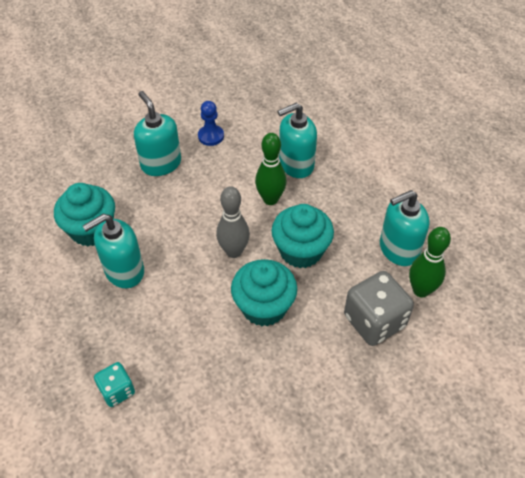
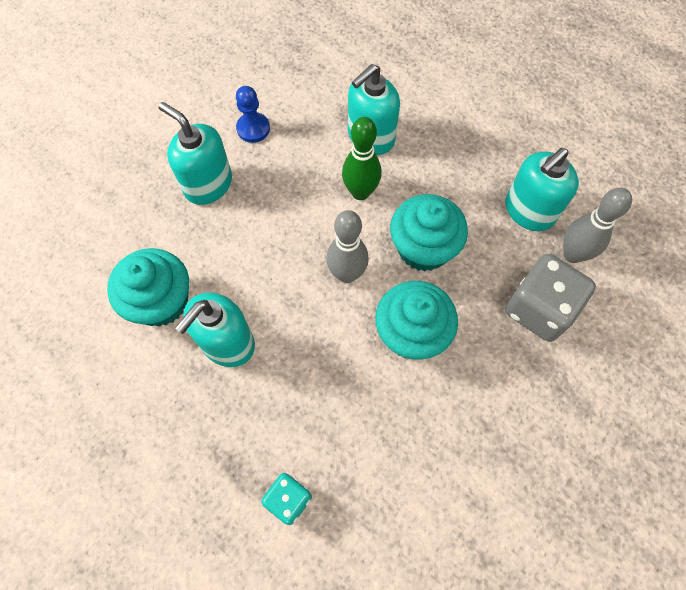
camera: 20 degrees left, 15 degrees up
green bowling pin [409,227,451,297] -> grey bowling pin [563,188,632,263]

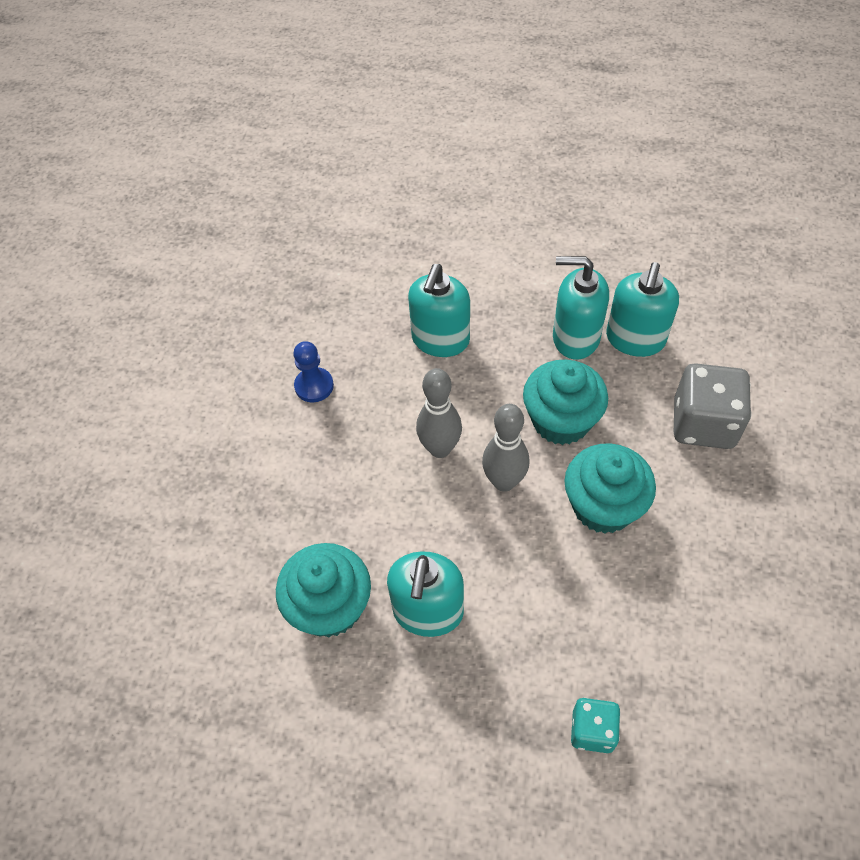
camera: 25 degrees left, 10 degrees down
turquoise soap dispenser [158,102,232,205] -> turquoise soap dispenser moved to [553,256,609,359]
green bowling pin [342,117,382,200] -> none
grey bowling pin [563,188,632,263] -> grey bowling pin moved to [416,368,462,458]

